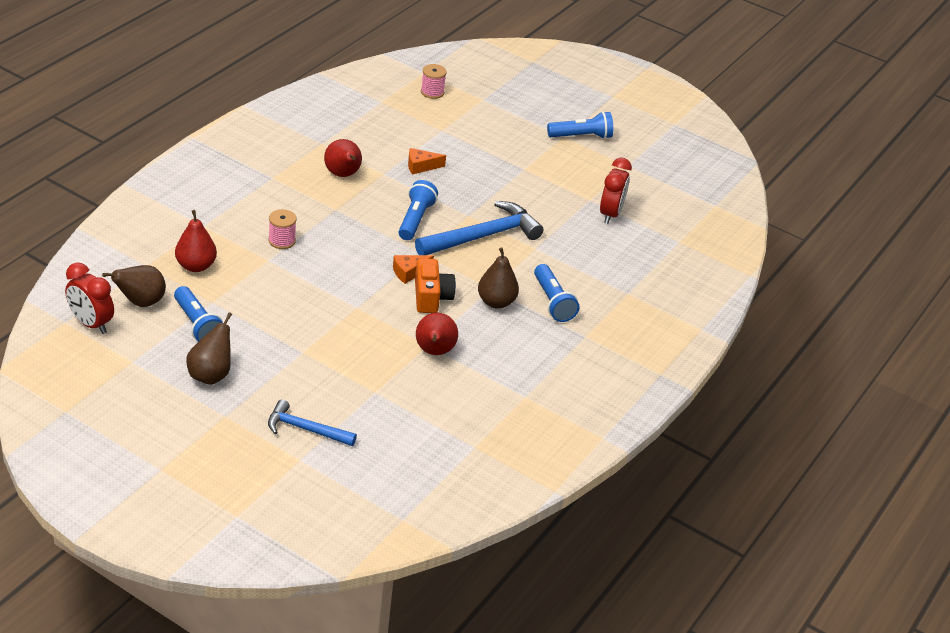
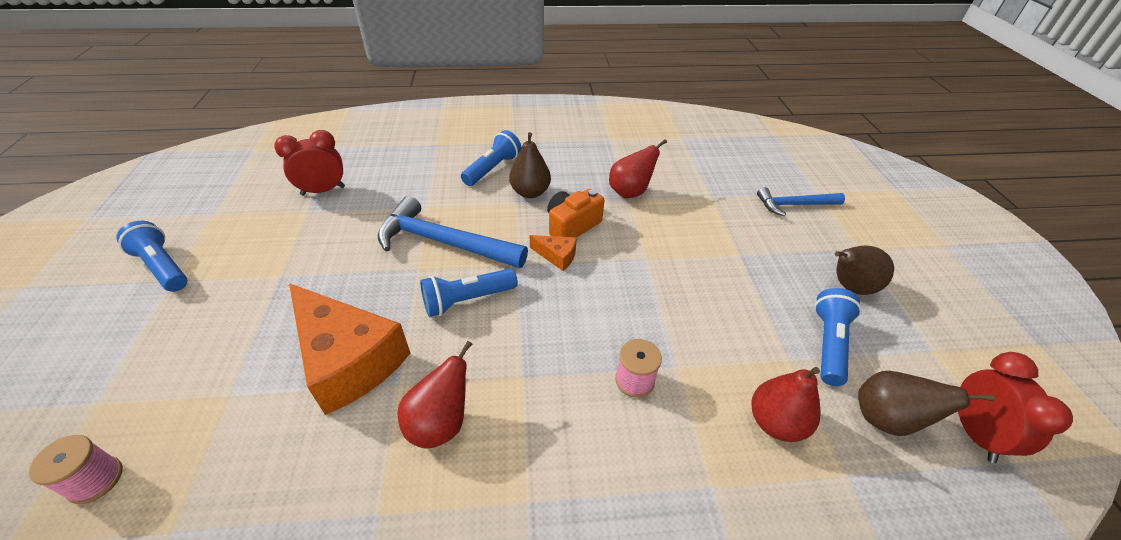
camera: 125 degrees left, 5 degrees up
blue hammer [268,399,357,446] -> blue hammer turned 105 degrees clockwise [757,187,845,216]
orange cheese [408,148,446,175] -> orange cheese [289,283,410,415], size x2.33

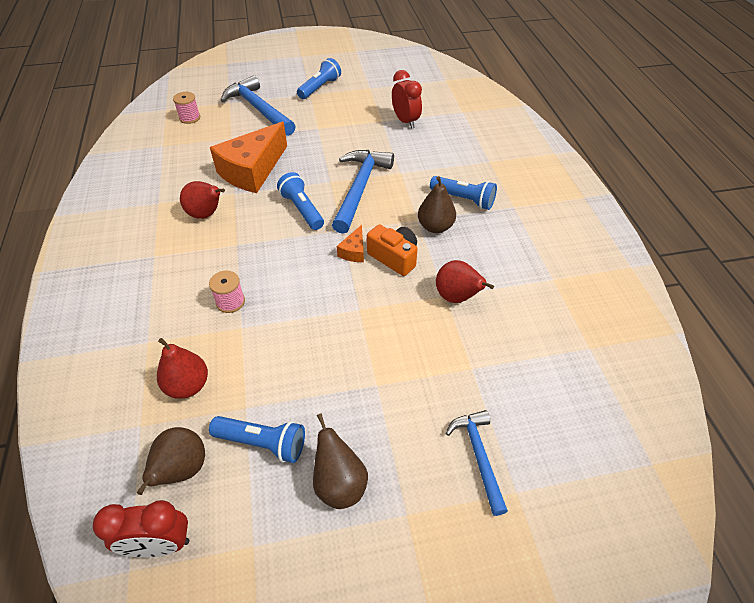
camera: 85 degrees right, 5 degrees up
none -> blue hammer [221,75,296,136]

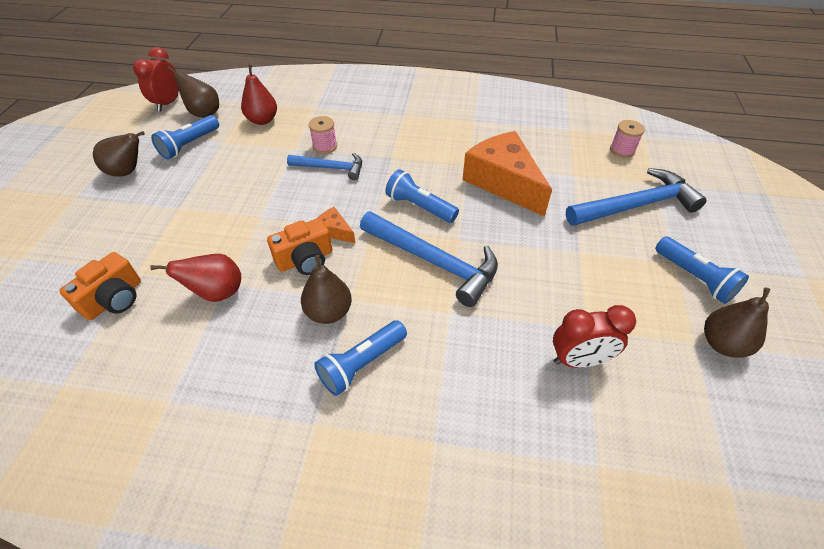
camera: 110 degrees right, 0 degrees up
red pear [180,181,225,219] -> none
blue flashlight [277,172,324,230] -> blue flashlight turned 135 degrees counterclockwise [385,169,459,223]
blue hammer [446,410,508,516] -> blue hammer moved to [287,153,362,180]
none -> orange camera [60,252,141,320]
none -> brown pear [704,288,770,358]

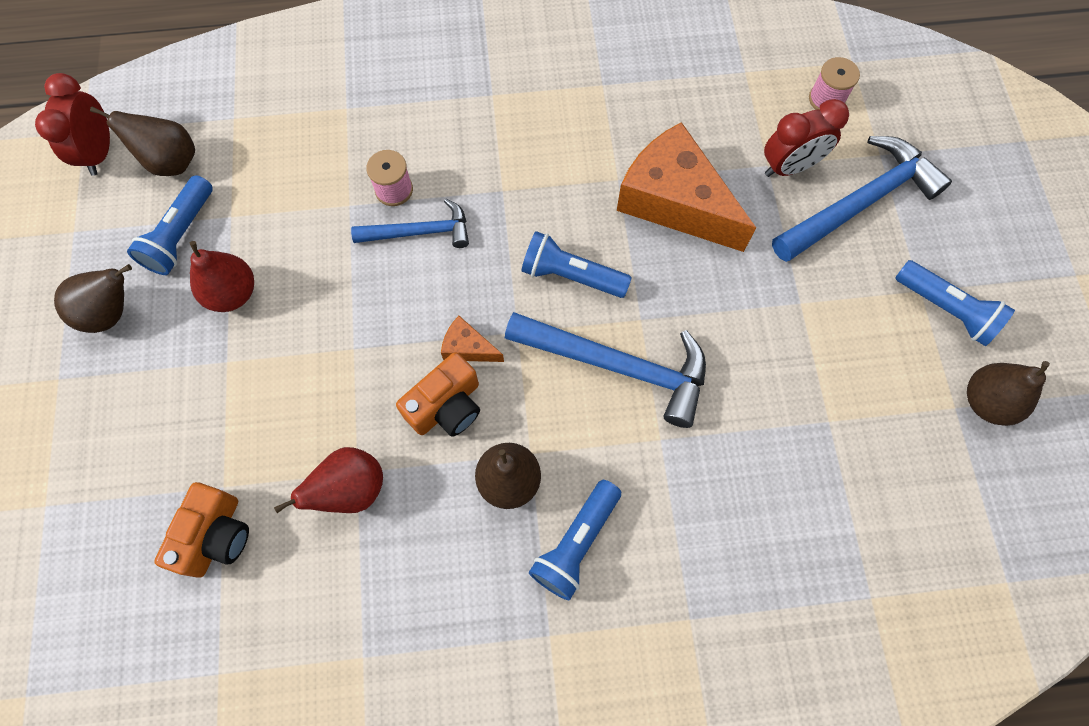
camera: 15 degrees left, 20 degrees up
red pear [241,65,277,125] -> red pear moved to [190,241,254,312]
red clock [553,305,636,368] -> red clock moved to [764,99,849,177]

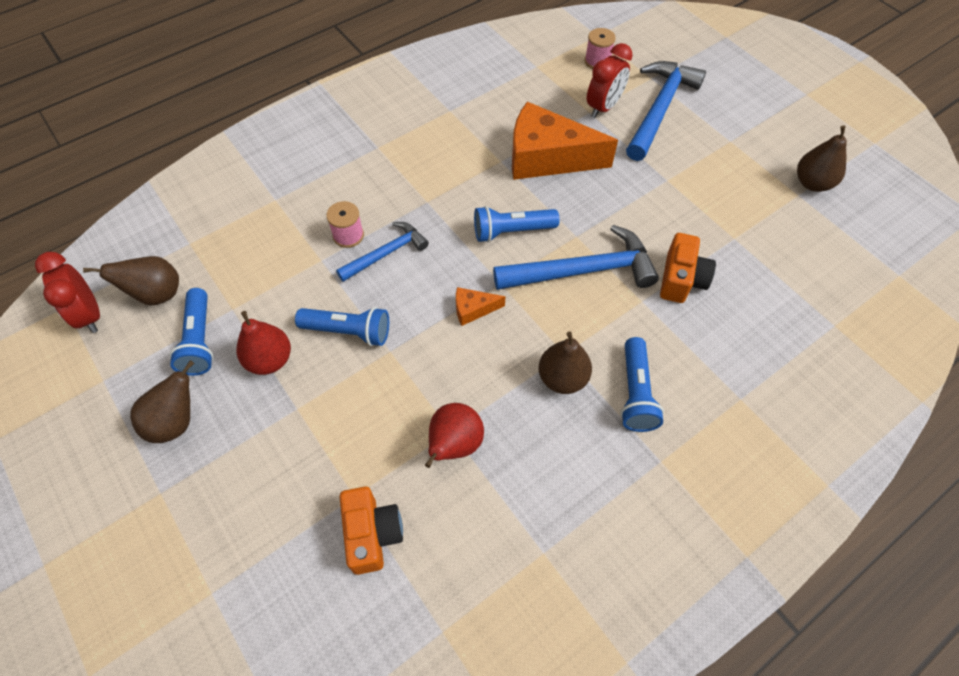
camera: 30 degrees left, 10 degrees down
orange camera [396,352,480,437] -> orange camera moved to [660,233,716,303]
blue flashlight [895,260,1015,346] -> blue flashlight moved to [295,307,389,346]

